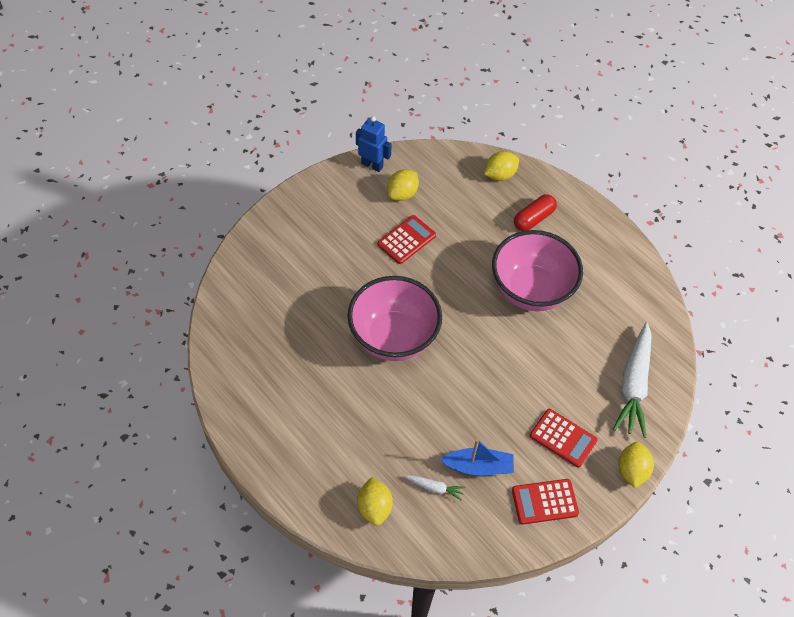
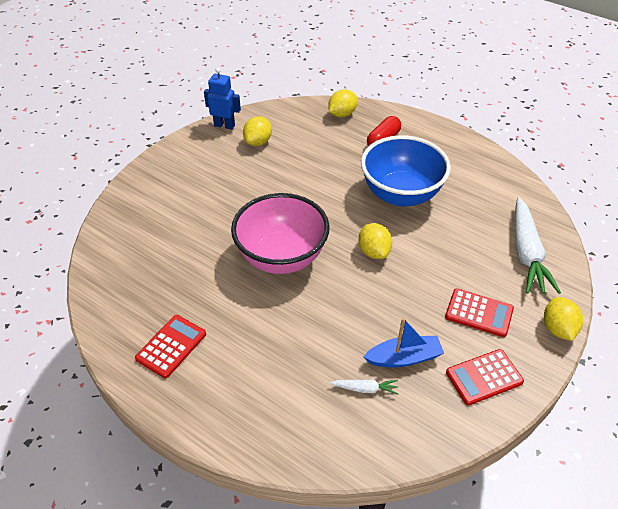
camera: 10 degrees left, 10 degrees down
yellow lemon [357,477,393,526] -> yellow lemon moved to [359,223,392,259]
red calculator [377,215,436,264] -> red calculator moved to [135,315,206,378]
pink bowl [492,230,583,311] -> blue bowl [361,135,451,207]

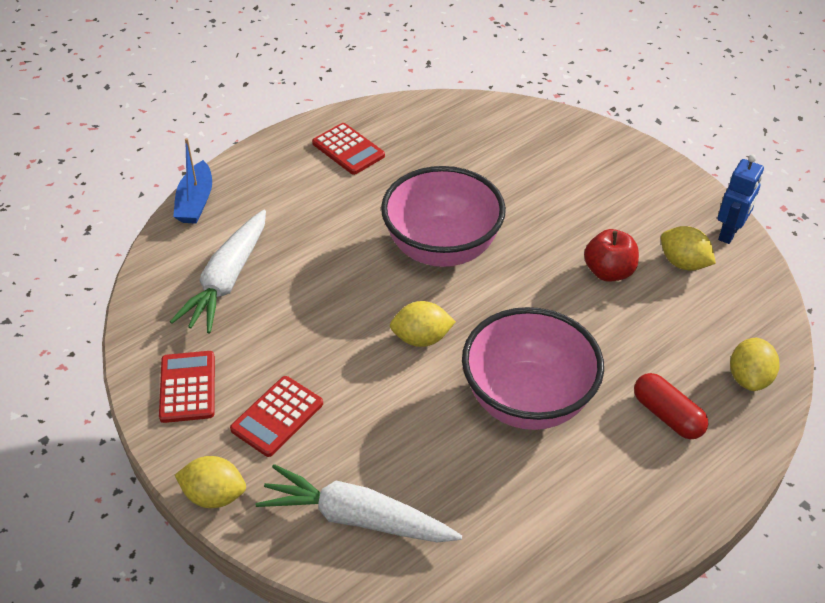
camera: 105 degrees right, 0 degrees up
yellow lemon [328,90,357,117] -> yellow lemon turned 45 degrees clockwise [730,338,780,391]
white carrot [330,380,398,395] -> white carrot [170,210,266,333], size x2.25
blue bowl [361,135,451,207] -> pink bowl [462,307,604,430]
blue boat [364,318,444,367] -> blue boat moved to [173,138,212,224]
none -> red apple [584,229,639,282]

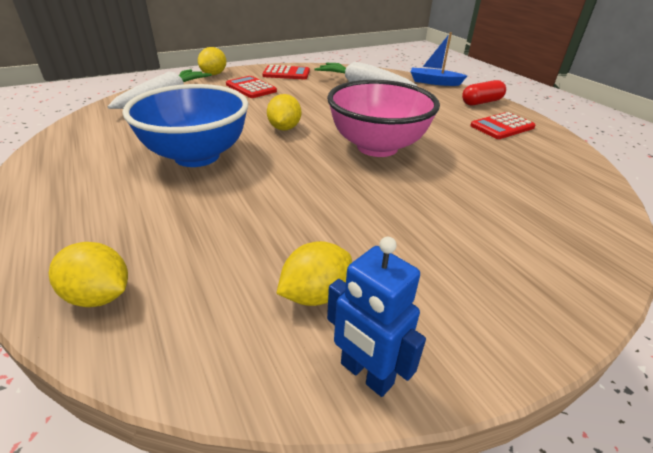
camera: 100 degrees right, 10 degrees down
pink bowl [462,307,604,430] -> blue bowl [122,84,249,167]
red apple [584,229,639,282] -> none
red capsule [634,373,708,439] -> red capsule moved to [462,80,506,106]

